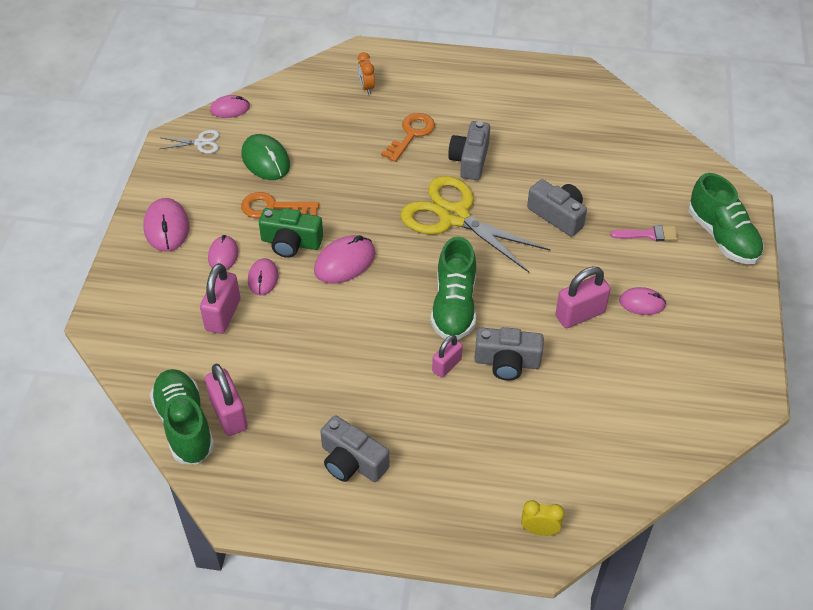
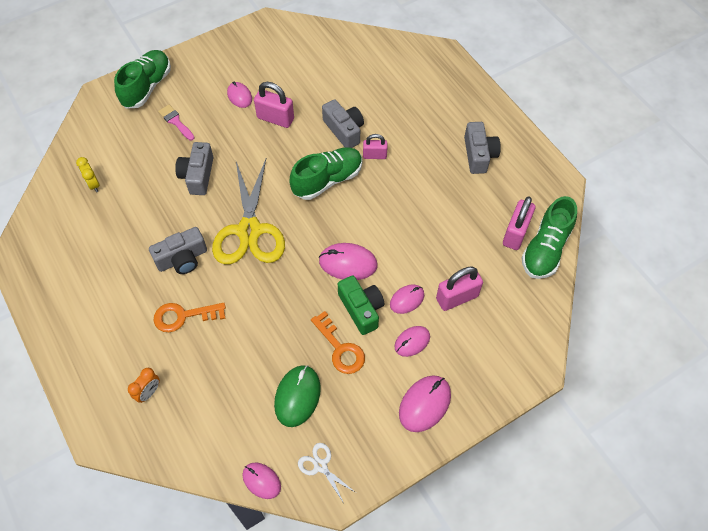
camera: 130 degrees left, 10 degrees up
yellow clock [521,500,564,536] -> yellow clock moved to [76,157,100,192]

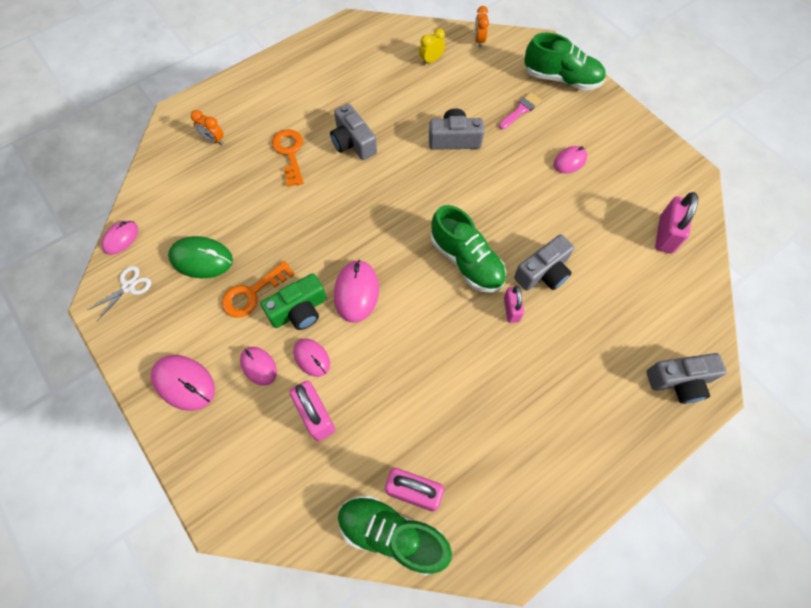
camera: 85 degrees right, 5 degrees up
yellow scissors [212,159,285,264] -> none
pink padlock [254,82,294,128] -> pink padlock moved to [655,192,698,254]
grey camera [464,122,501,174] -> grey camera moved to [646,353,727,404]
none -> orange clock [475,6,489,47]

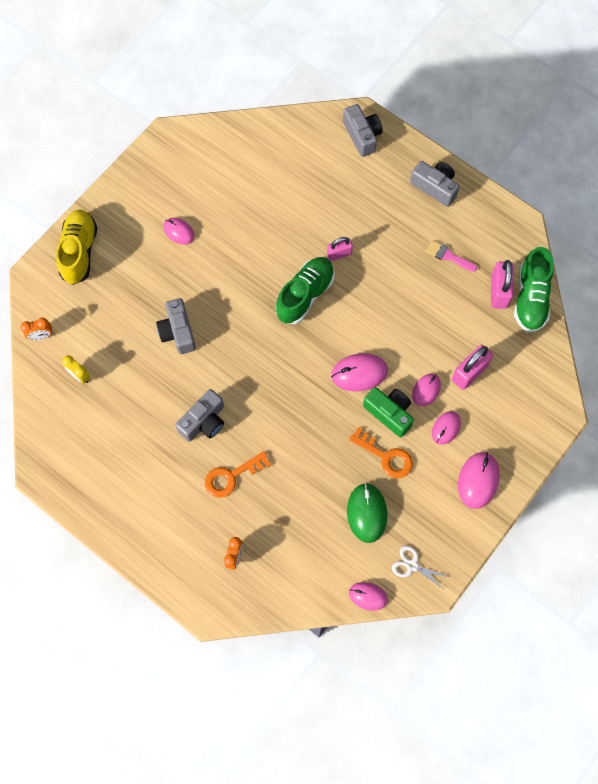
camera: 105 degrees left, 5 degrees up
pink brush [499,92,542,129] -> pink brush moved to [426,240,477,272]
grey camera [514,235,574,291] -> grey camera moved to [410,161,460,207]
green shoe [524,33,606,91] -> yellow shoe [56,210,98,285]
pink padlock [655,192,698,254] -> none

